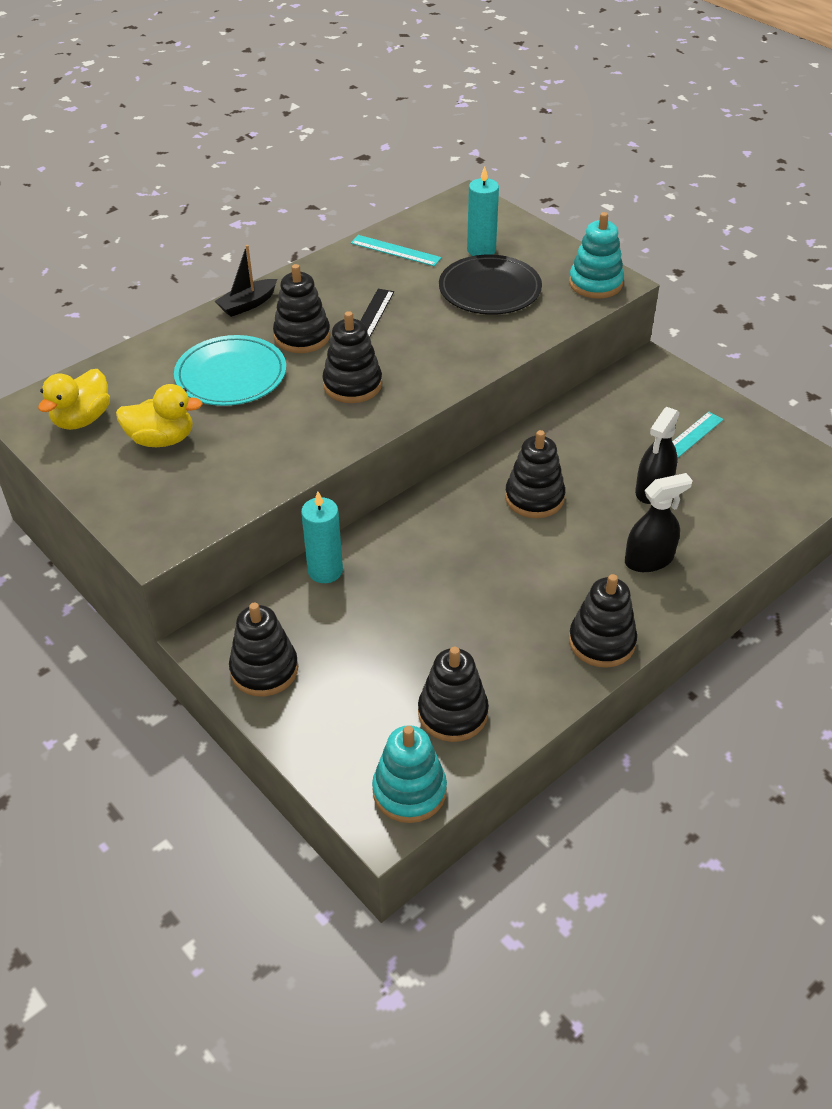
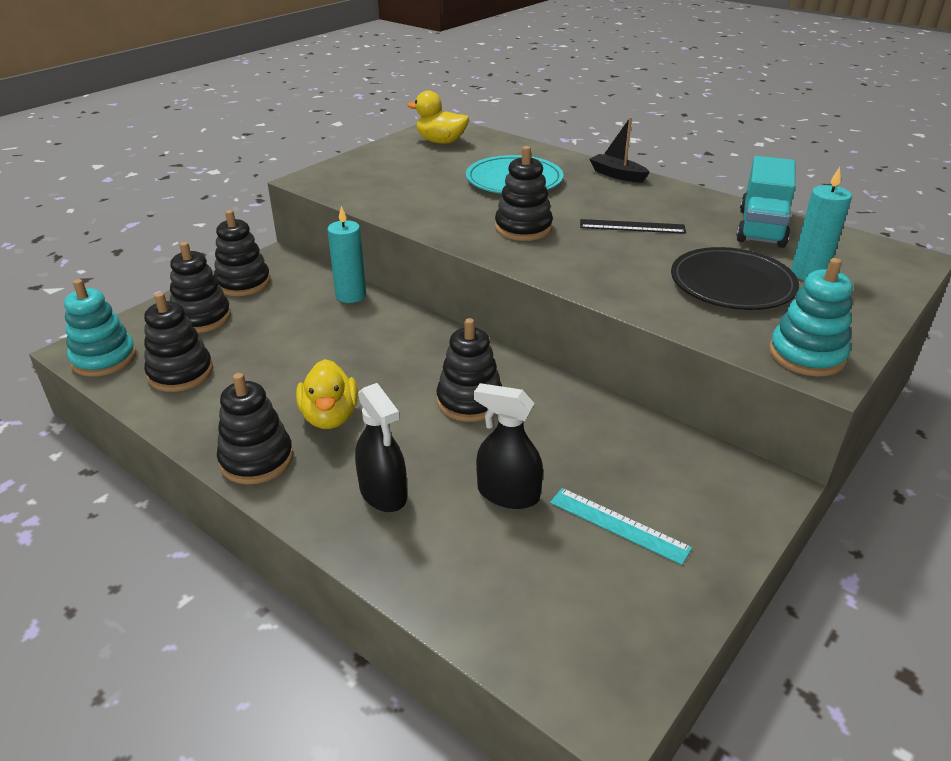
camera: 80 degrees right, 10 degrees down
yellow duck [116,384,203,447] -> yellow duck moved to [296,359,358,429]
black stacking toy [273,264,330,353] -> black stacking toy moved to [170,242,231,333]
turquoise ruler [351,235,442,266] -> turquoise truck [736,156,796,248]

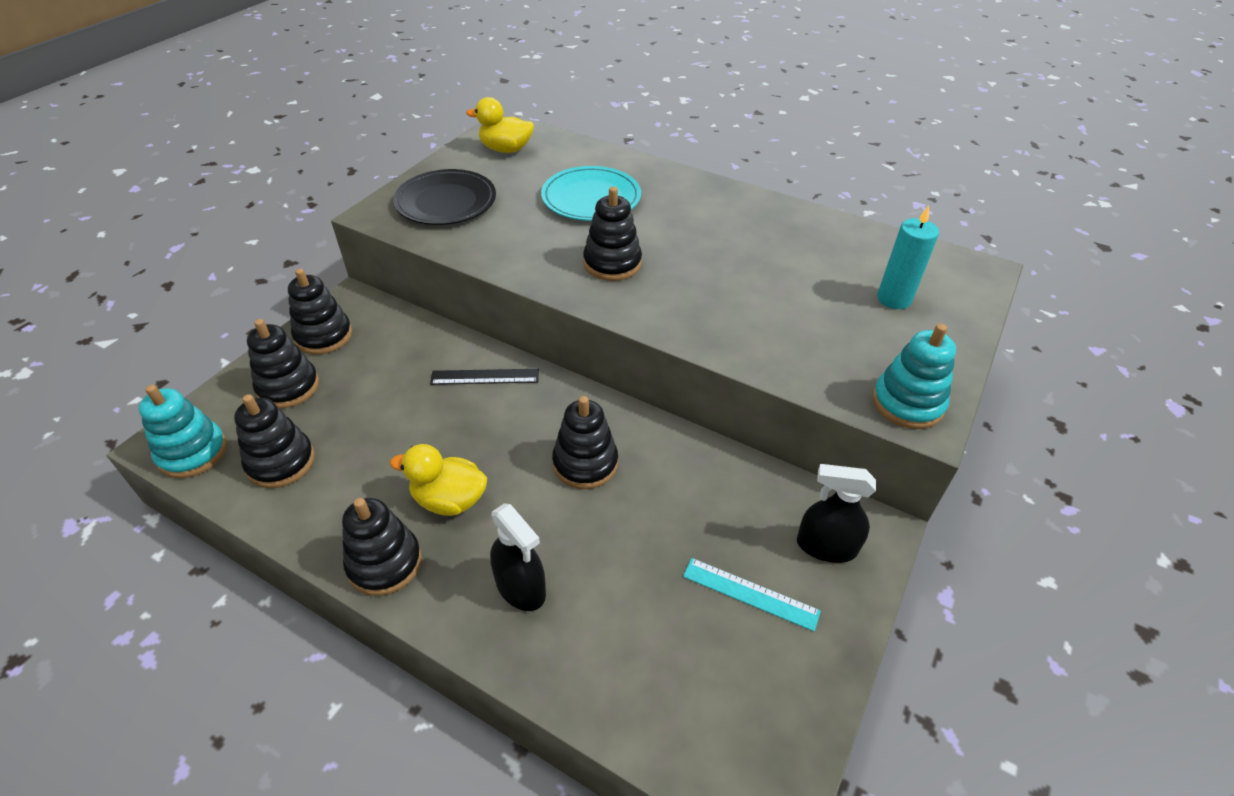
camera: 10 degrees left, 10 degrees up
yellow duck [296,359,358,429] -> yellow duck turned 120 degrees clockwise [390,444,487,516]
turquoise candle [327,206,366,303] -> none
black spray bottle [474,383,543,509] -> black spray bottle moved to [797,464,876,563]
black ruler [580,219,686,234] -> black ruler moved to [430,369,539,385]
black boat [590,117,650,183] -> none
black plate [671,247,799,310] -> black plate moved to [393,169,496,225]
turquoise truck [736,156,796,248] -> none

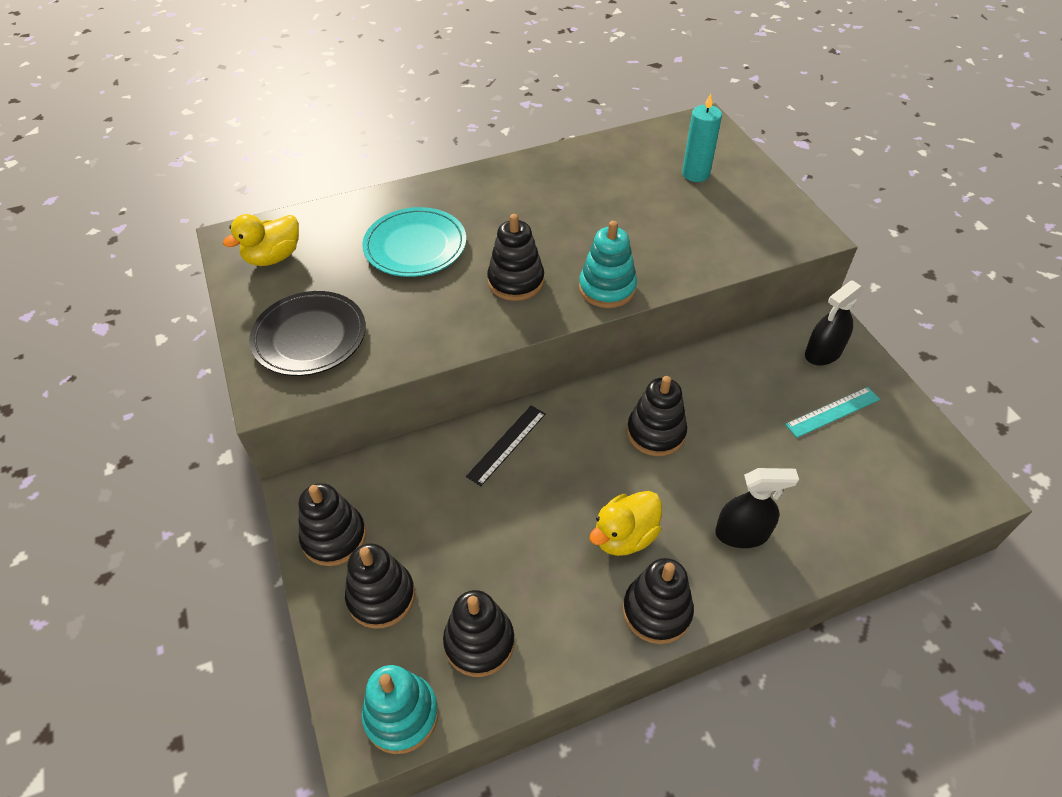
camera: 50 degrees left, 5 degrees up
turquoise stacking toy [872,324,956,429] -> turquoise stacking toy moved to [579,221,637,308]

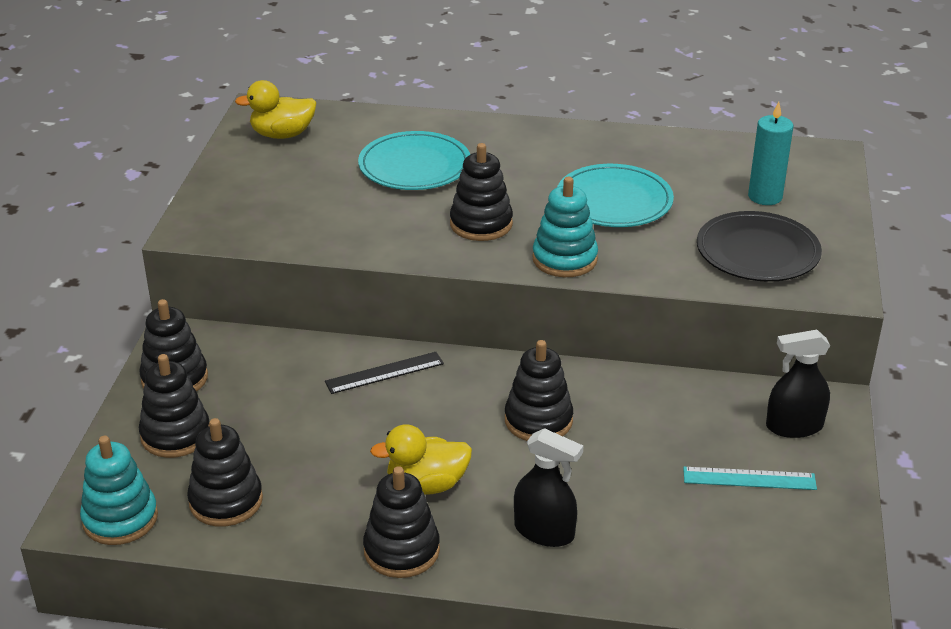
camera: 30 degrees right, 15 degrees down
black plate [249,291,366,376] -> black plate moved to [697,211,822,282]
none -> turquoise plate [557,164,674,227]

